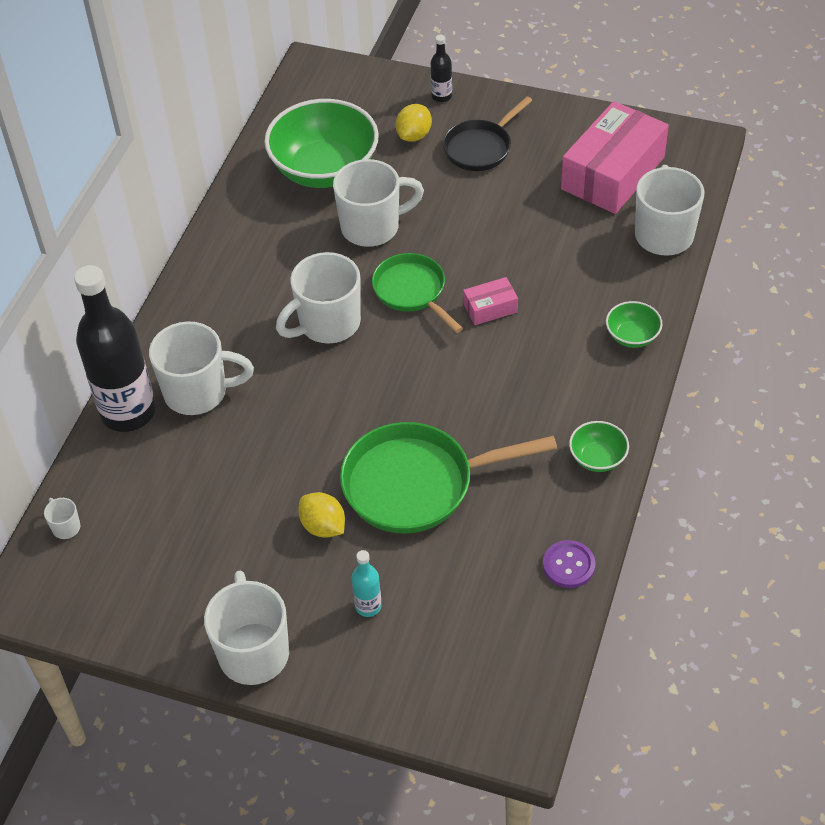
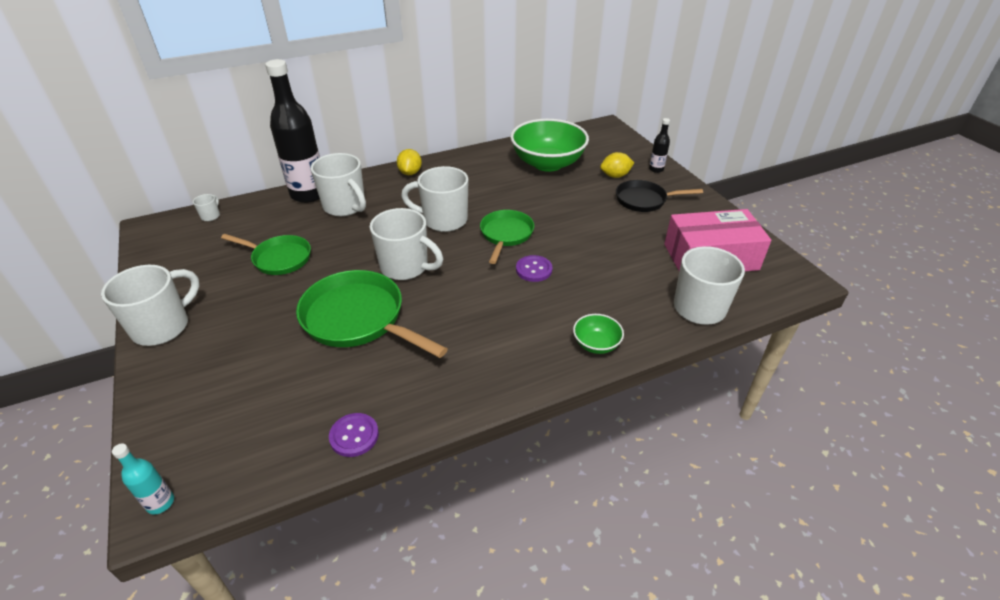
camera: 45 degrees right, 10 degrees down
yellow lemon [299,492,345,538] -> yellow lemon moved to [397,149,422,175]
white mug [333,159,424,247] -> white mug moved to [369,208,443,280]
turquoise bottle [352,550,382,617] -> turquoise bottle moved to [112,443,174,514]
pink box [463,277,518,325] -> purple button [516,255,553,282]
green bowl [569,421,629,472] -> none
none -> green pan [221,234,311,275]

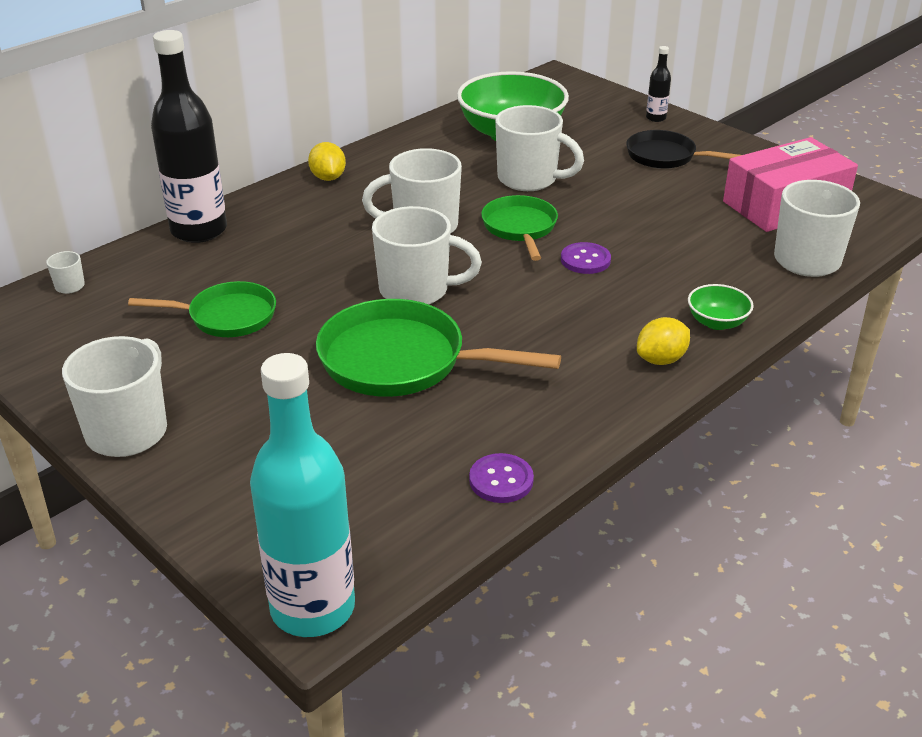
camera: 20 degrees left, 5 degrees down
turquoise bottle [112,443,174,514] -> turquoise bottle [250,353,355,637], size x2.33
white mug [311,153,366,216] -> white mug moved to [495,105,584,191]
yellow lemon [600,152,634,178] -> yellow lemon moved to [637,317,690,365]
black pan [616,180,703,212] -> black pan turned 45 degrees clockwise [626,130,741,169]

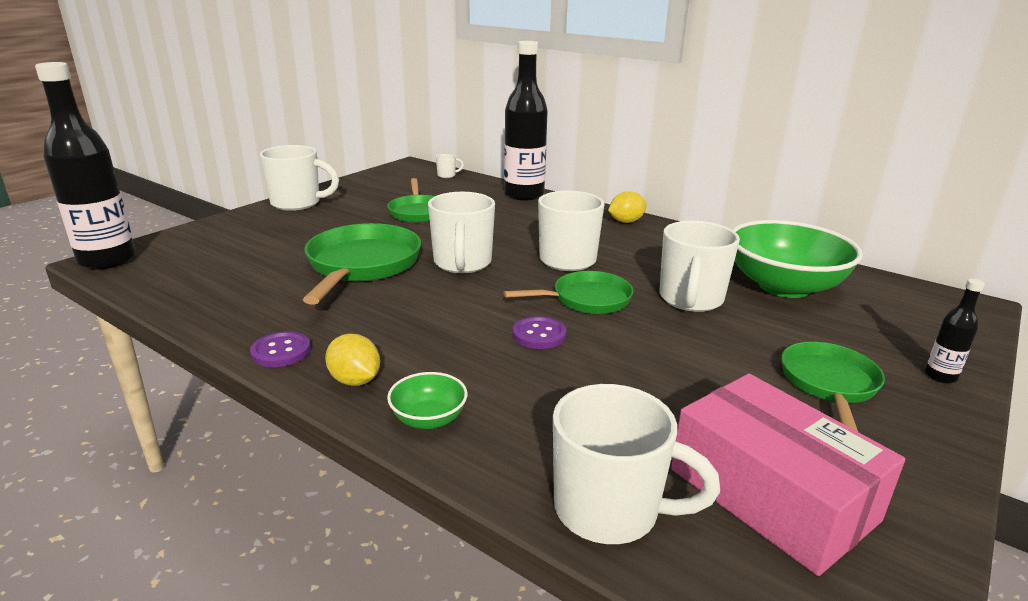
camera: 80 degrees right, 10 degrees down
turquoise bottle [250,353,355,637] -> black bottle [35,62,136,270]
purple button [469,453,534,503] -> purple button moved to [250,331,310,367]
black pan [626,130,741,169] -> green pan [781,342,885,432]

